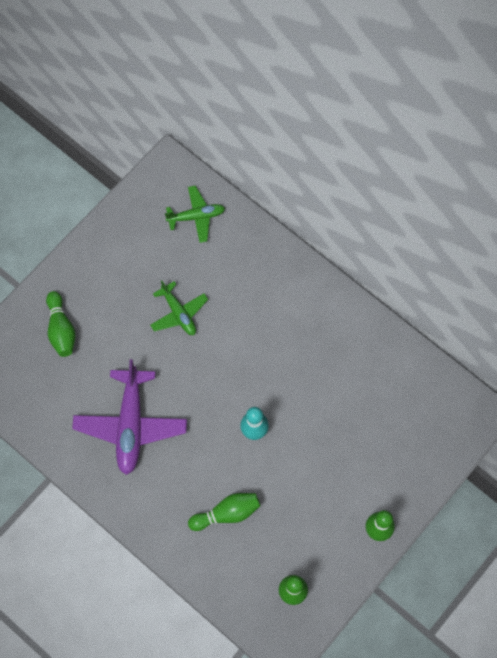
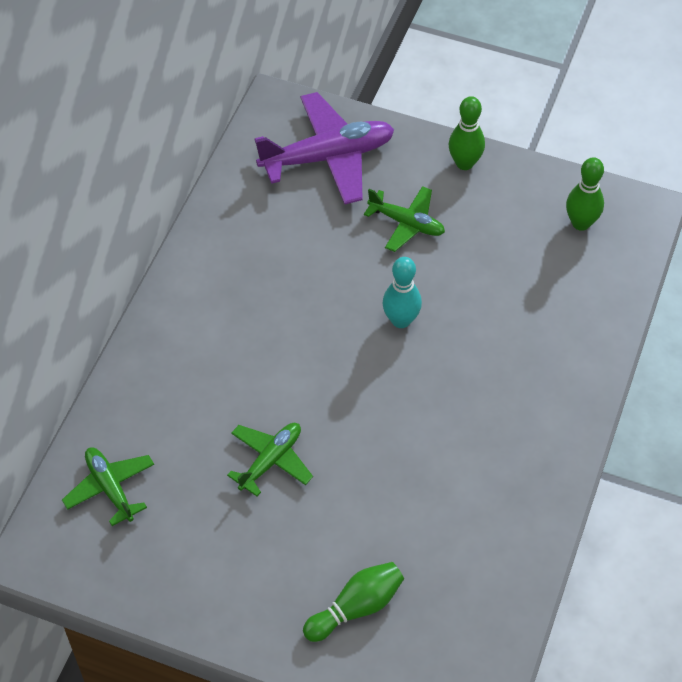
camera: 110 degrees left, 15 degrees down
purple plane [72,359,187,475] -> purple plane moved to [255,92,394,204]
green bowling pin [188,493,260,531] -> none
none -> green plane [364,186,445,252]

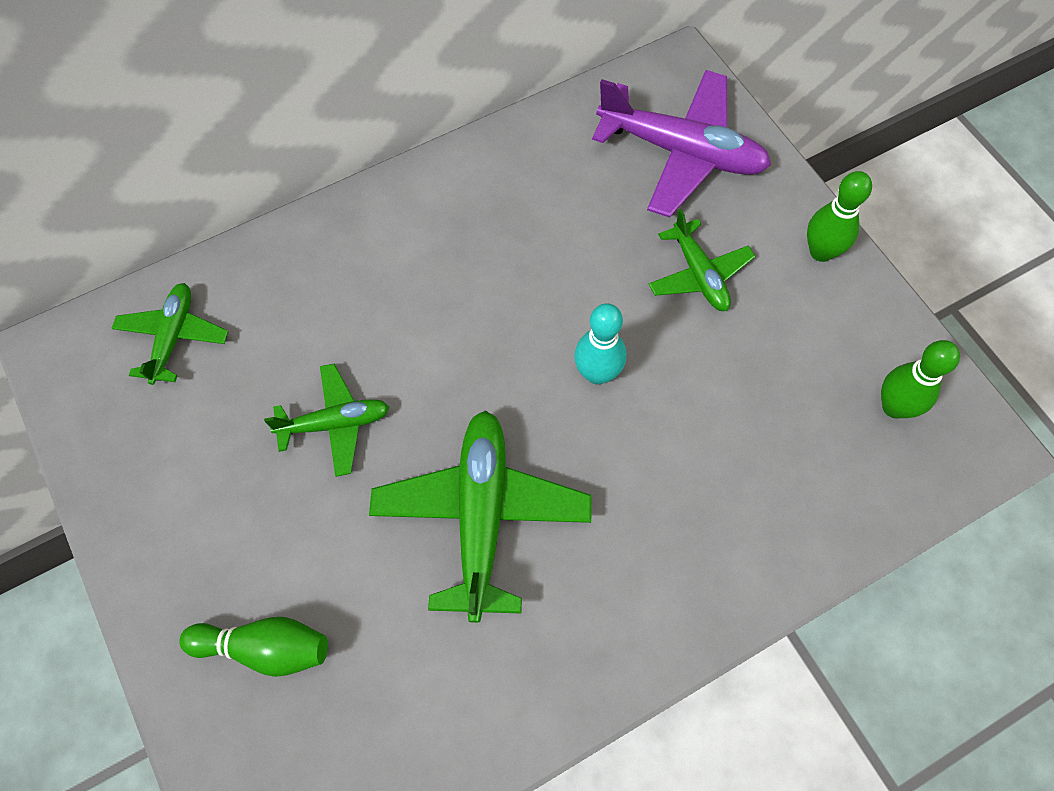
camera: 40 degrees right, 10 degrees up
none -> green plane [369,410,591,623]

